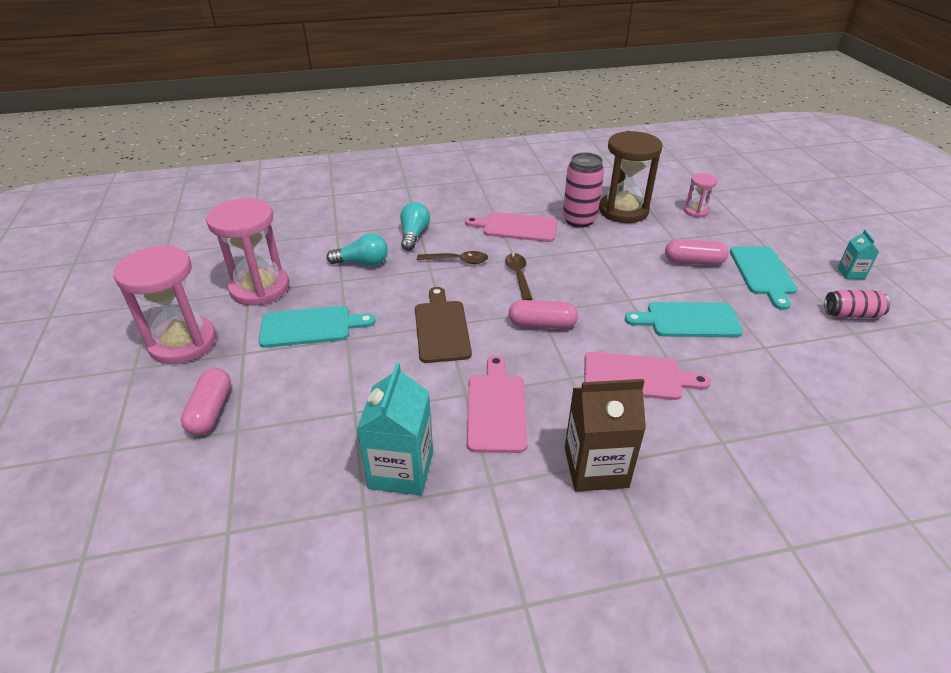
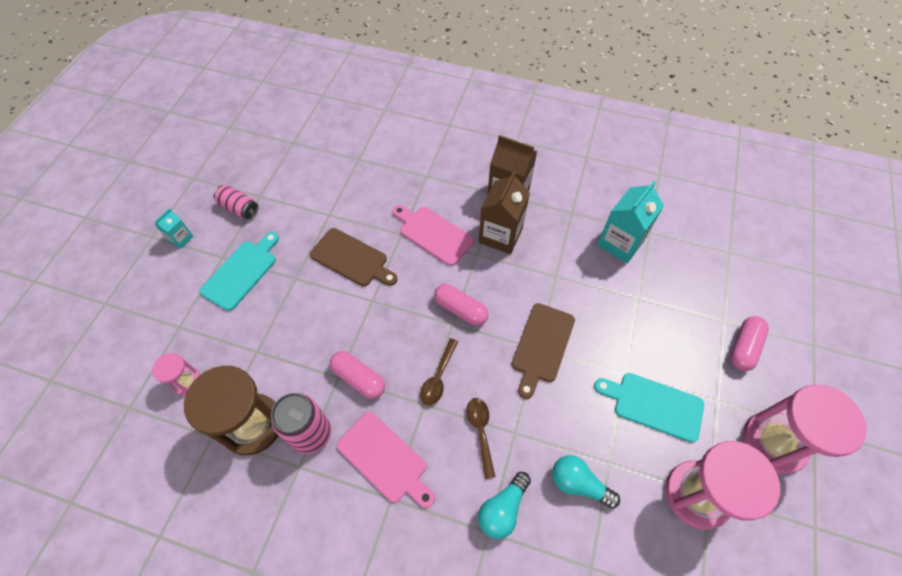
camera: 150 degrees left, 20 degrees up
brown spoon [417,251,488,264] -> brown spoon turned 45 degrees clockwise [466,398,495,479]
pink cutting board [467,355,528,453] -> none
turquoise cutting board [625,302,743,337] -> brown cutting board [310,228,397,286]
pink capsule [665,239,729,265] -> pink capsule moved to [330,351,385,399]
none -> brown carton [479,171,530,254]

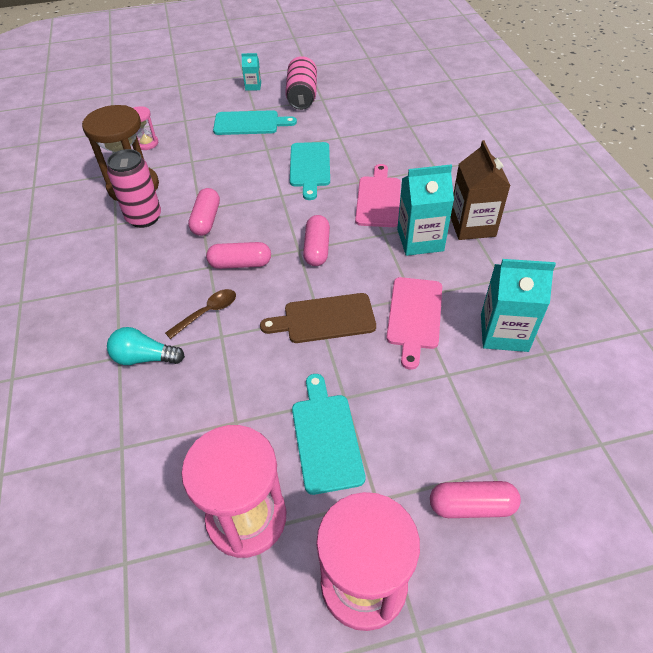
camera: 60 degrees right, 10 degrees down
pink can [213,185,258,219] -> pink can [285,56,317,110], size x1.54
brown cutting board [310,228,397,286] -> turquoise cutting board [290,142,330,200]
pink cutting board [336,412,435,508] -> pink cutting board moved to [386,277,442,370]
brown spoon [420,338,458,405] -> pink capsule [206,242,271,269]
brown carton [479,171,530,254] -> turquoise carton [397,164,454,256]
turquoise light bulb [552,455,620,509] -> none

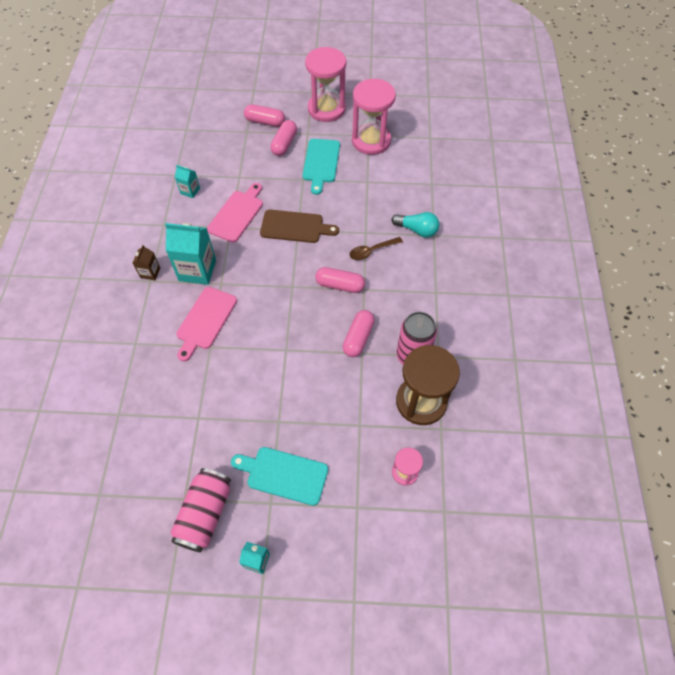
camera: 165 degrees left, 10 degrees up
turquoise cutting board [290,142,330,200] -> none
pink capsule [303,215,330,266] -> pink capsule moved to [270,120,297,156]
brown carton [450,140,510,240] -> brown carton [133,245,160,280], size x0.51
turquoise carton [481,259,556,352] -> turquoise carton [175,165,200,198], size x0.51

